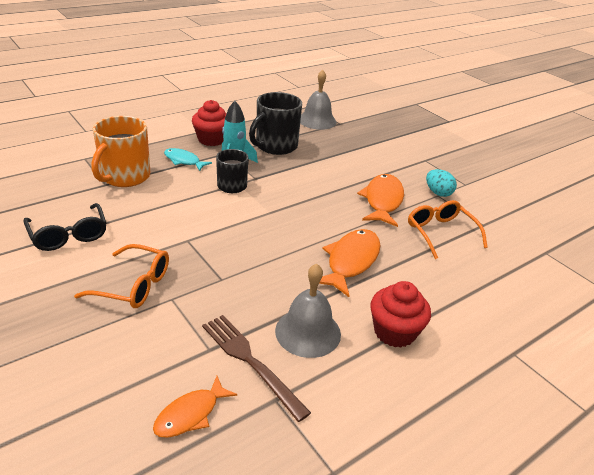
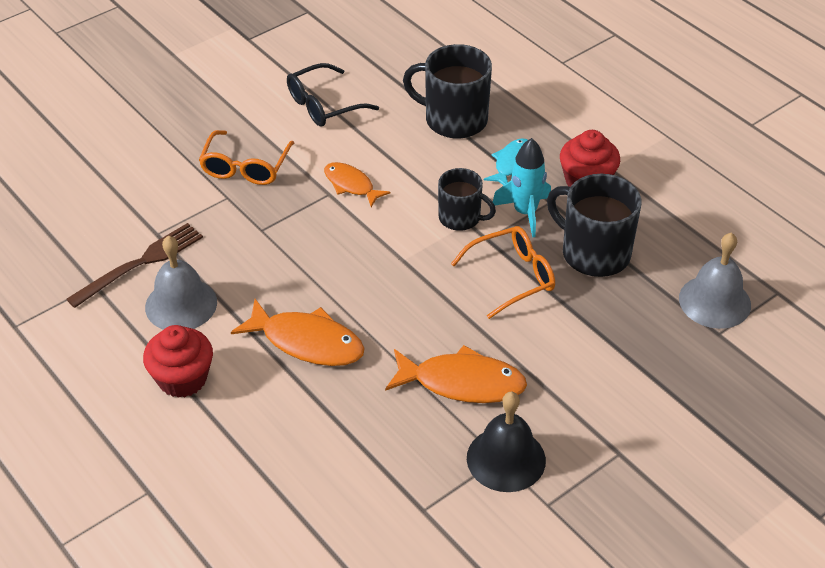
camera: 90 degrees right, 10 degrees up
orange mug [92,116,150,187] -> black mug [403,44,492,139]
orange fish [153,376,237,438] -> orange fish moved to [324,162,391,207]
orange glasses [408,200,488,259] -> orange glasses moved to [451,226,555,319]
turquoise egg [426,169,457,197] -> black bell [467,392,546,492]

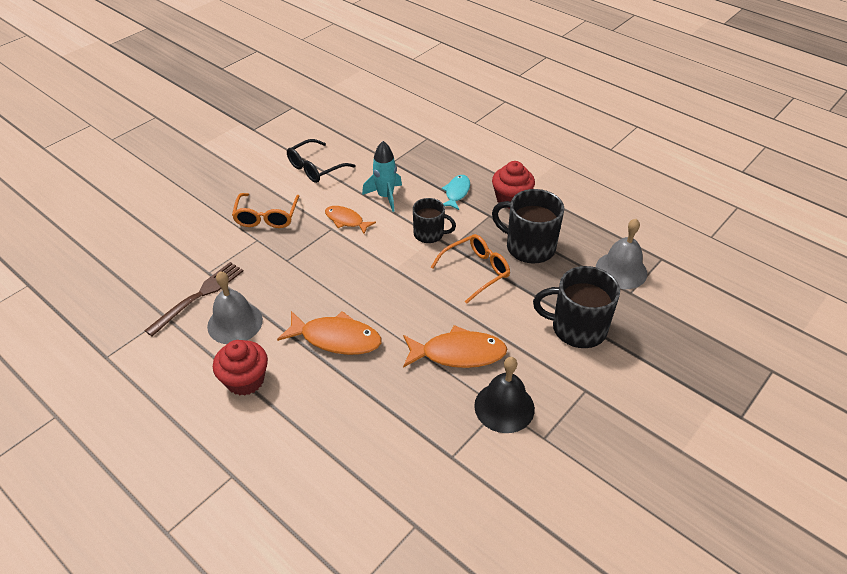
camera: 10 degrees left, 0 degrees up
black mug [403,44,492,139] -> black mug moved to [533,266,620,348]
turquoise rocket [493,138,551,238] -> turquoise rocket moved to [362,141,402,212]

